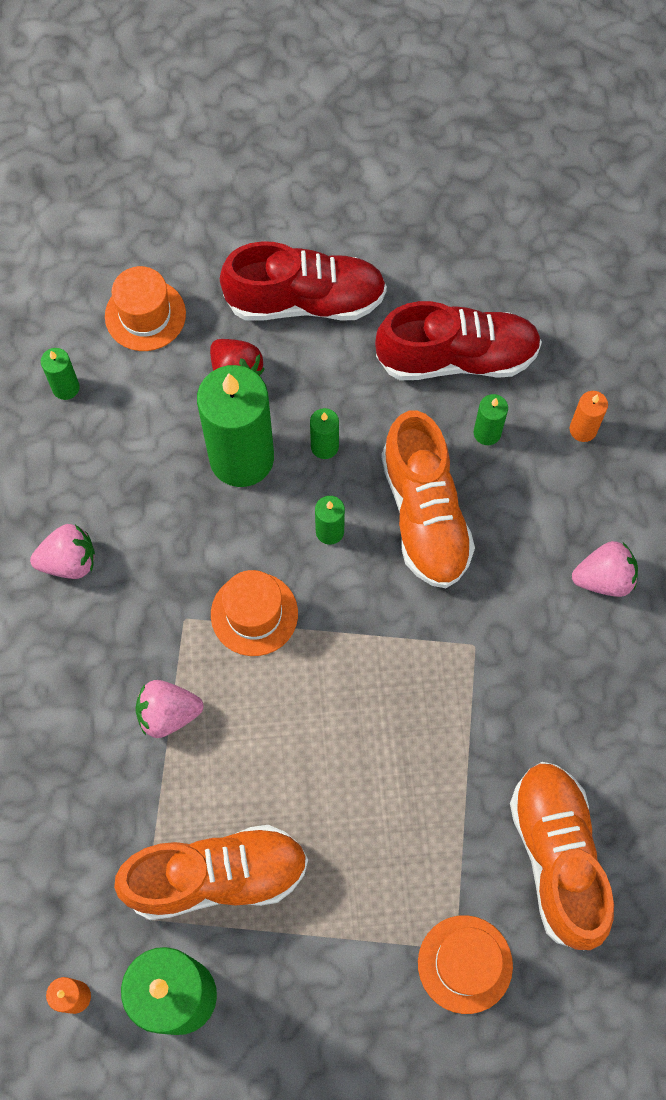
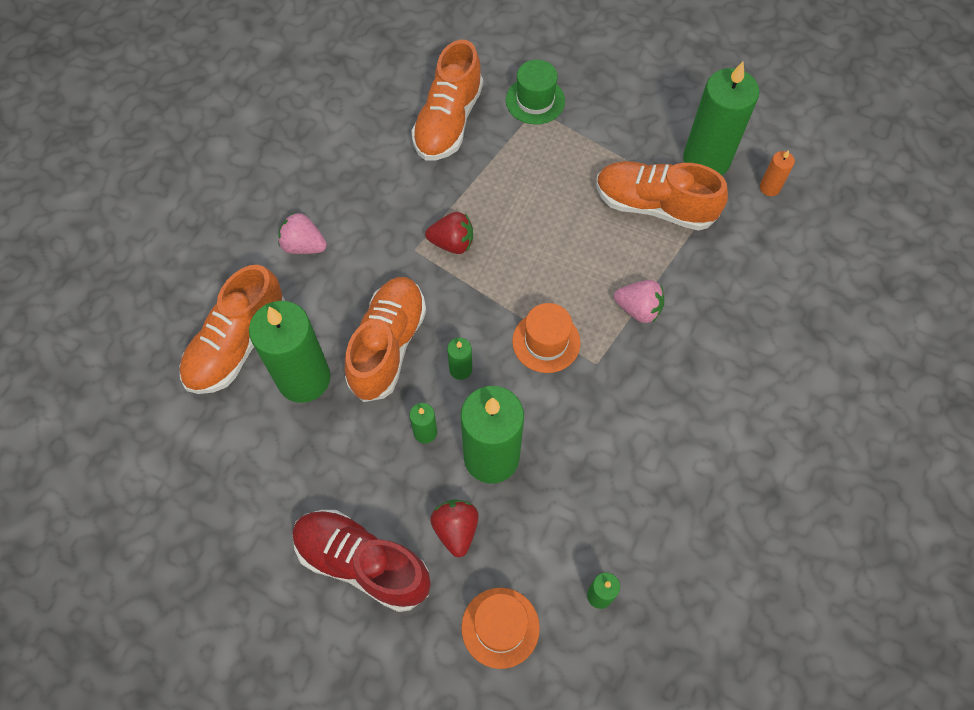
camera: 150 degrees left, 5 degrees down
pink strawberry [30,524,95,579] -> none
red shoe [375,301,542,380] -> none
orange hat [418,915,513,1014] -> green hat [506,60,565,125]
green candle [474,394,508,445] -> green candle [249,301,331,403], size x2.31
orange candle [569,391,608,442] -> orange shoe [180,265,285,394]
none -> red strawberry [425,212,473,254]

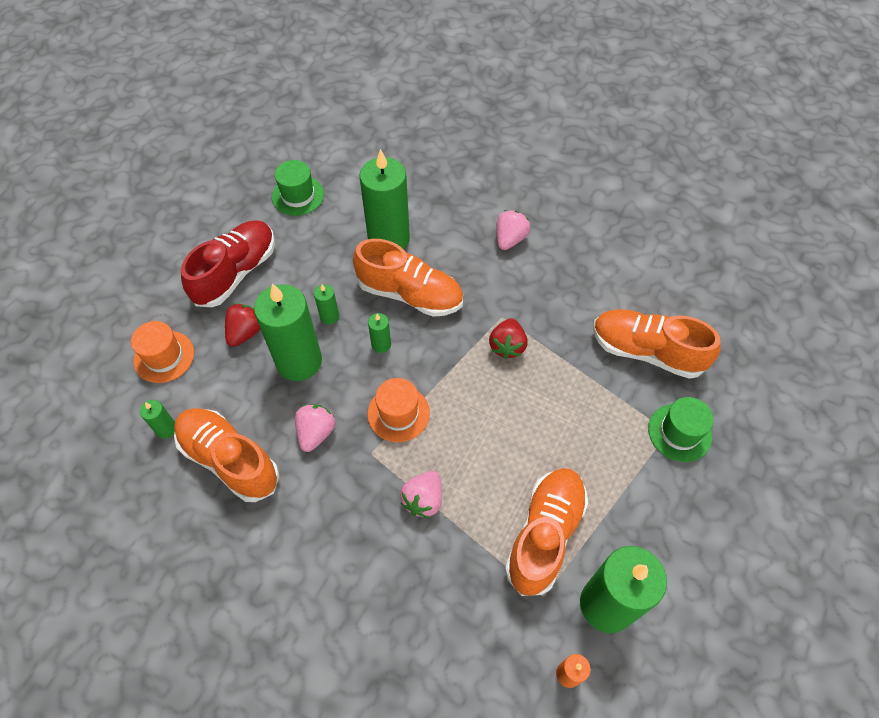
camera: 95 degrees right, 5 degrees down
orange shoe [180,265,285,394] -> orange shoe moved to [174,408,279,502]
red strawberry [430,499,479,557] -> red strawberry turned 60 degrees counterclockwise [225,303,261,347]
none -> green hat [272,160,324,216]
none -> pink strawberry [295,404,335,452]

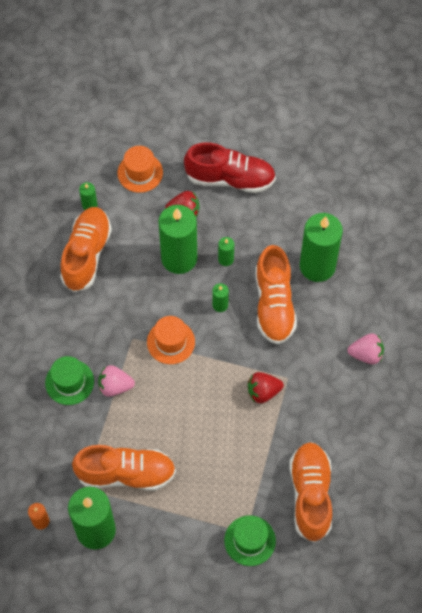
camera: 65 degrees right, 5 degrees up
green hat [272,160,324,216] -> green hat moved to [45,356,94,405]
pink strawberry [295,404,335,452] -> none

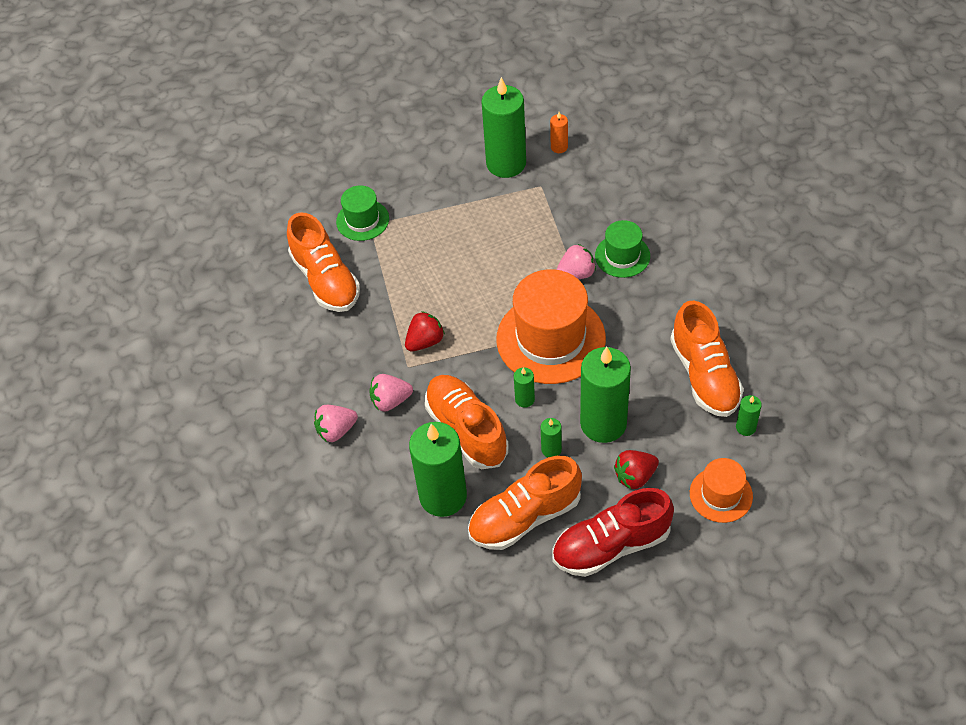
camera: 155 degrees right, 10 degrees down
orange shoe [72,445,176,491] -> orange shoe moved to [468,456,582,550]
orange hat [147,316,195,364] -> orange hat [496,269,606,384], size x1.90
none -> pink strawberry [369,374,413,412]

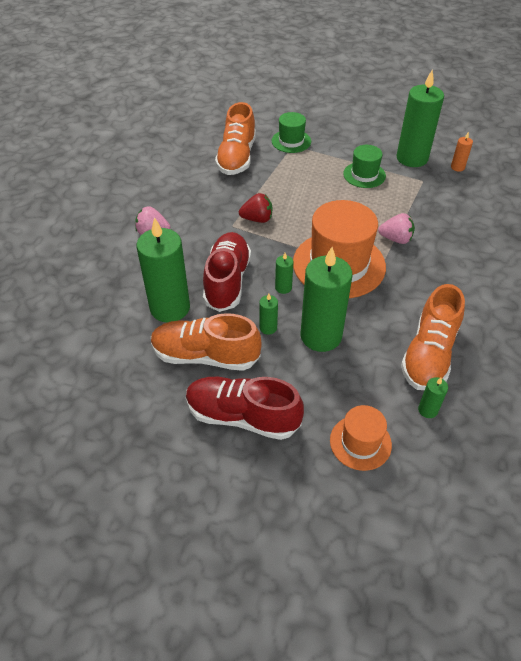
camera: 35 degrees right, 5 degrees down
pink strawberry [369,374,413,412] -> none
orange shoe [425,375,508,469] -> red shoe [203,232,251,312]
green hat [595,220,650,278] -> green hat moved to [343,145,386,188]
red strawberry [614,450,659,489] -> none

